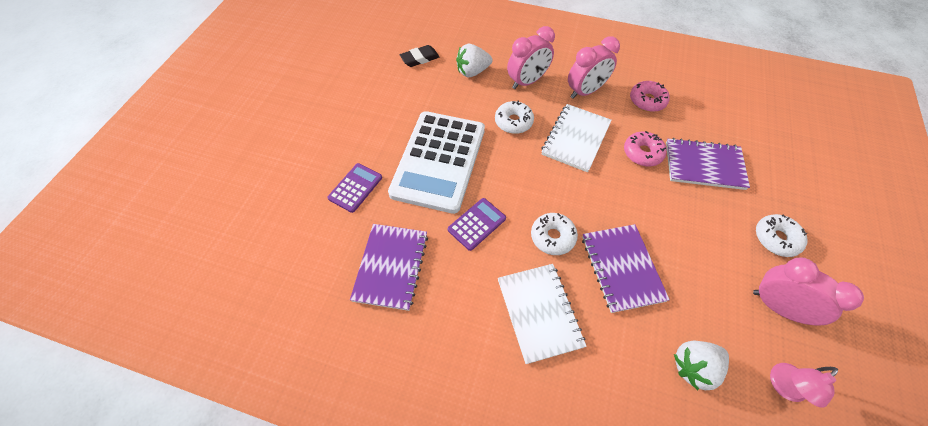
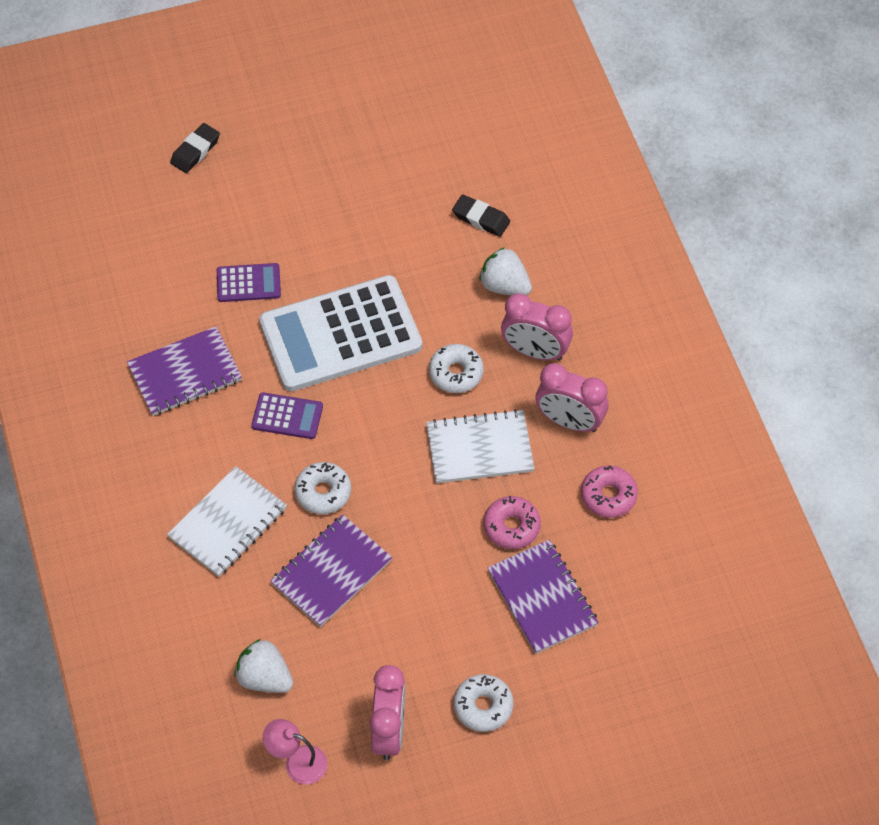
camera: 55 degrees right, 0 degrees up
none -> black eraser [170,123,220,173]

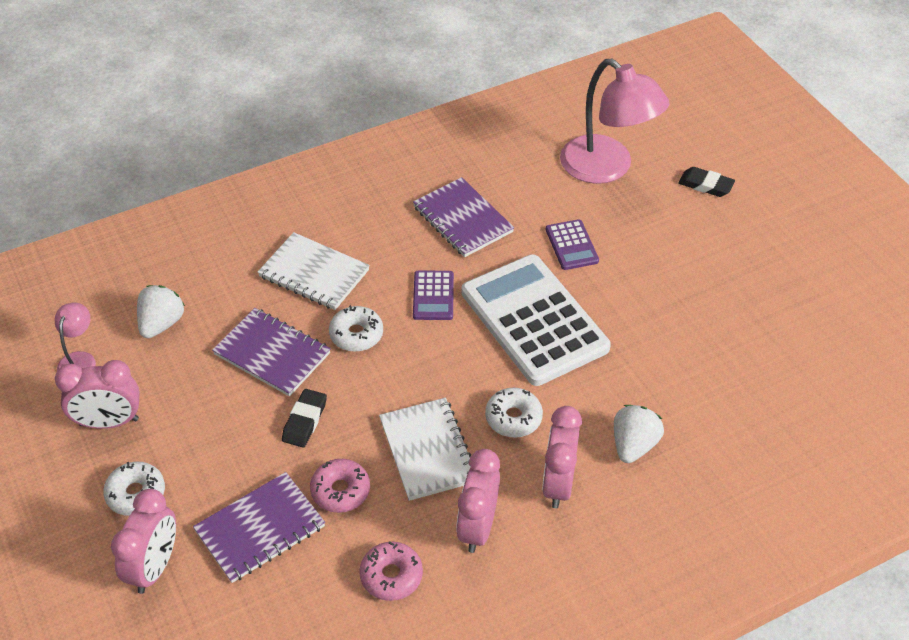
camera: 80 degrees right, 10 degrees down
black eraser [452,195,510,237] -> black eraser moved to [282,389,327,448]
none -> pink clock [111,489,176,594]
none -> pink lamp [560,59,669,184]

